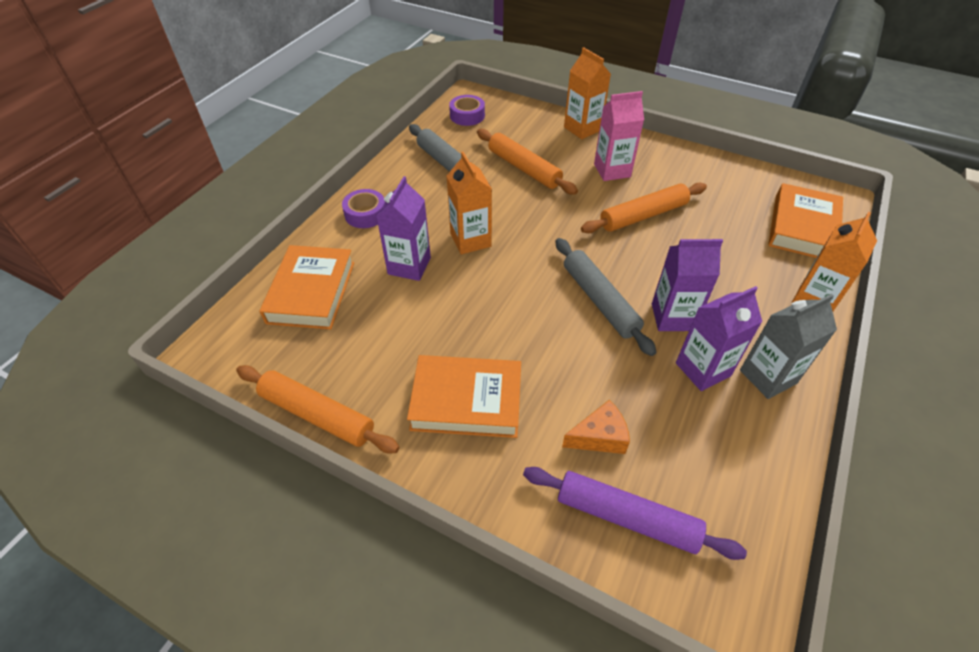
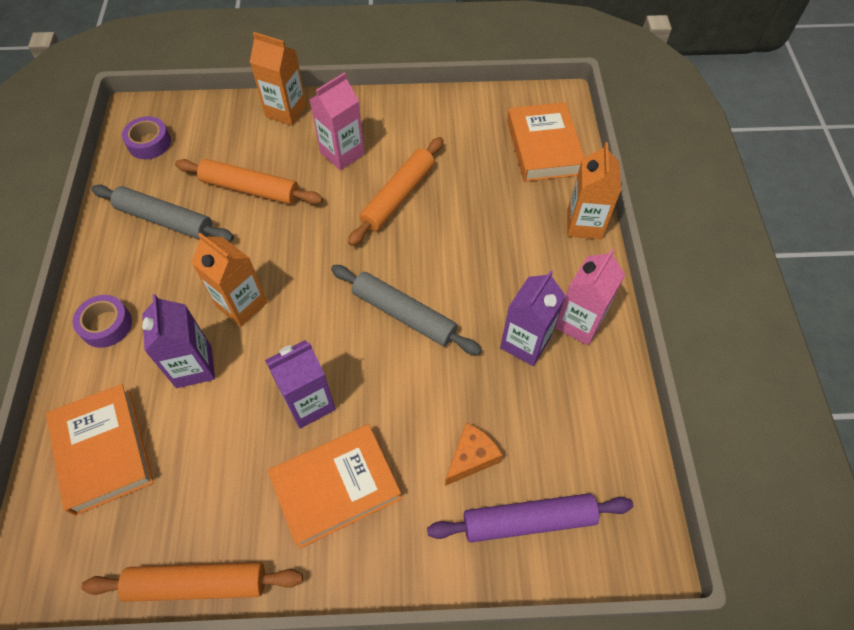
camera: 30 degrees left, 10 degrees up
purple carton [652,239,723,331] -> purple carton moved to [265,340,336,429]
grey carton [740,294,837,399] -> pink carton [555,249,625,345]

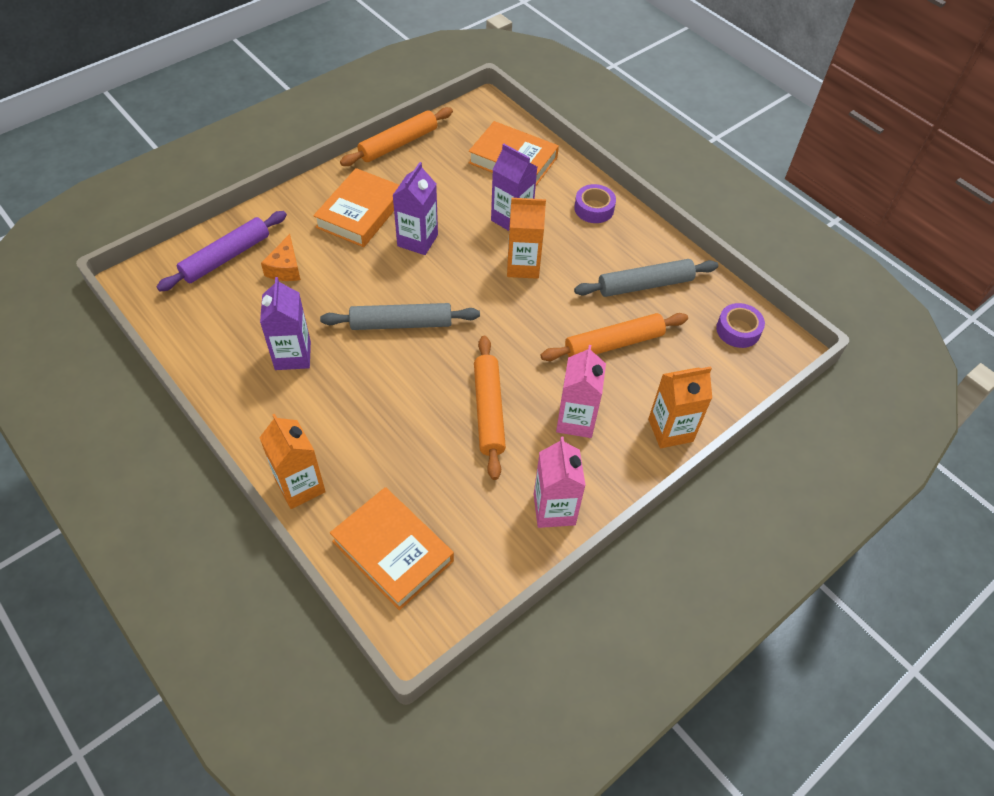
camera: 140 degrees right, 5 degrees down
pink carton [555,249,625,345] -> pink carton moved to [534,437,586,528]

